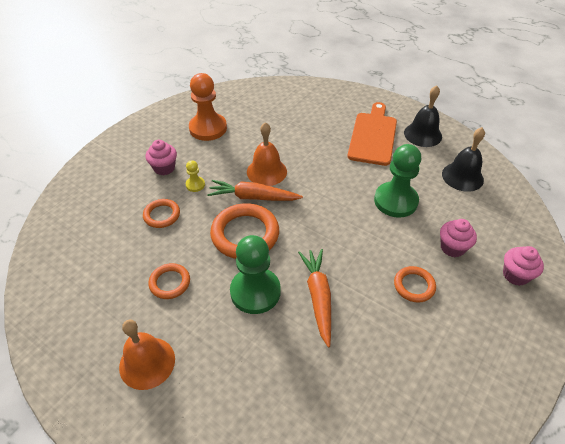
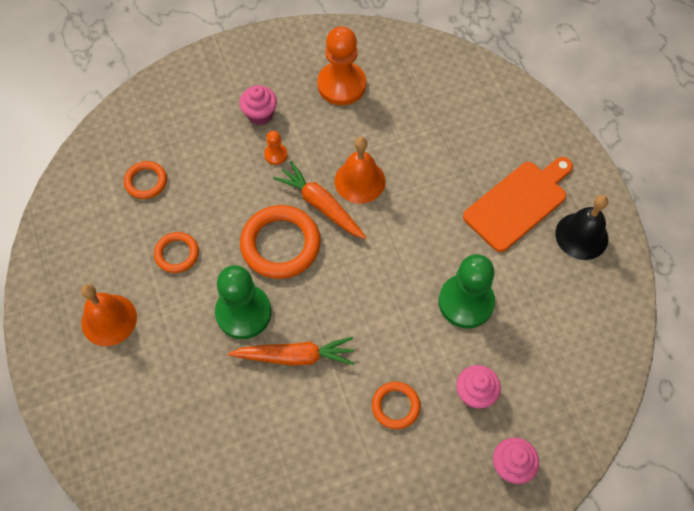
camera: 35 degrees right, 15 degrees up
orange ring [143,199,180,228] -> orange ring moved to [124,161,167,199]
yellow pawn [186,160,205,192] -> orange pawn [264,131,287,165]
orange carrot [298,249,331,347] -> orange carrot turned 60 degrees clockwise [228,337,354,366]
black bell [442,127,485,192] -> none

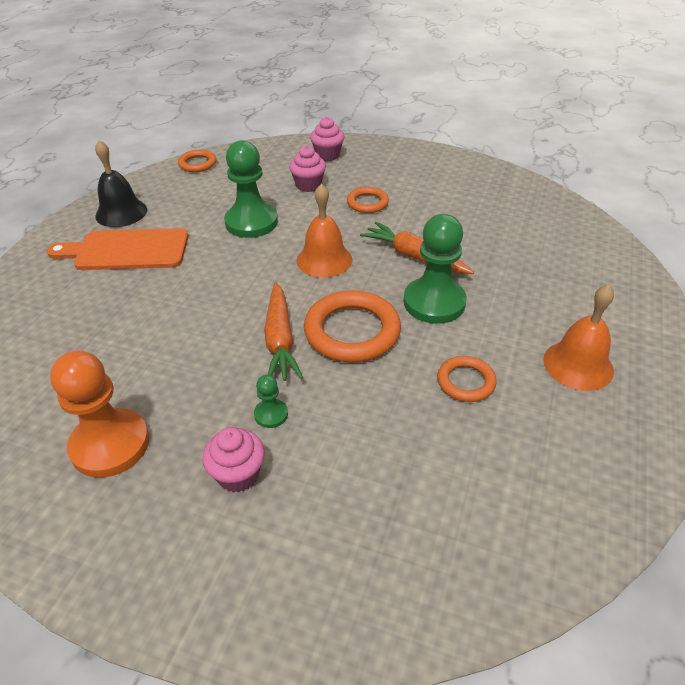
camera: 140 degrees left, 20 degrees down
orange ring [124,161,167,199] -> orange ring moved to [178,150,216,172]
orange pawn [264,131,287,165] -> green pawn [254,375,288,428]
orange bell [335,137,385,204] -> orange bell moved to [296,183,352,278]

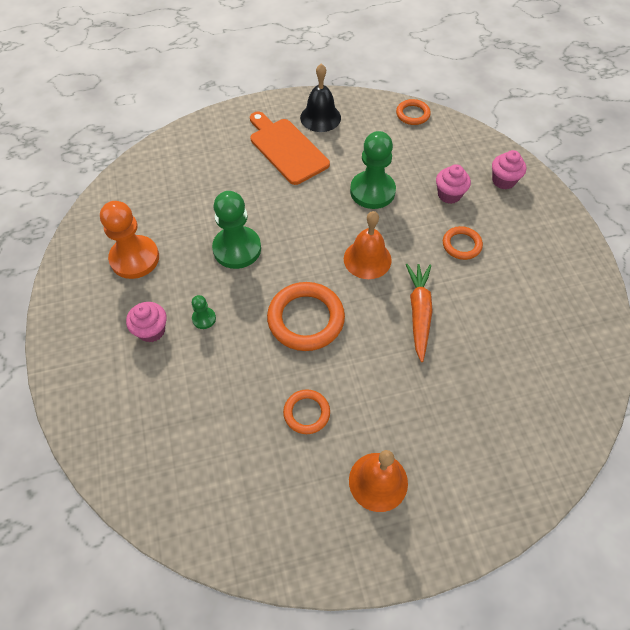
camera: 55 degrees right, 15 degrees up
orange carrot [264,282,303,381] -> none
green pawn [404,214,467,324] -> green pawn moved to [212,191,261,269]

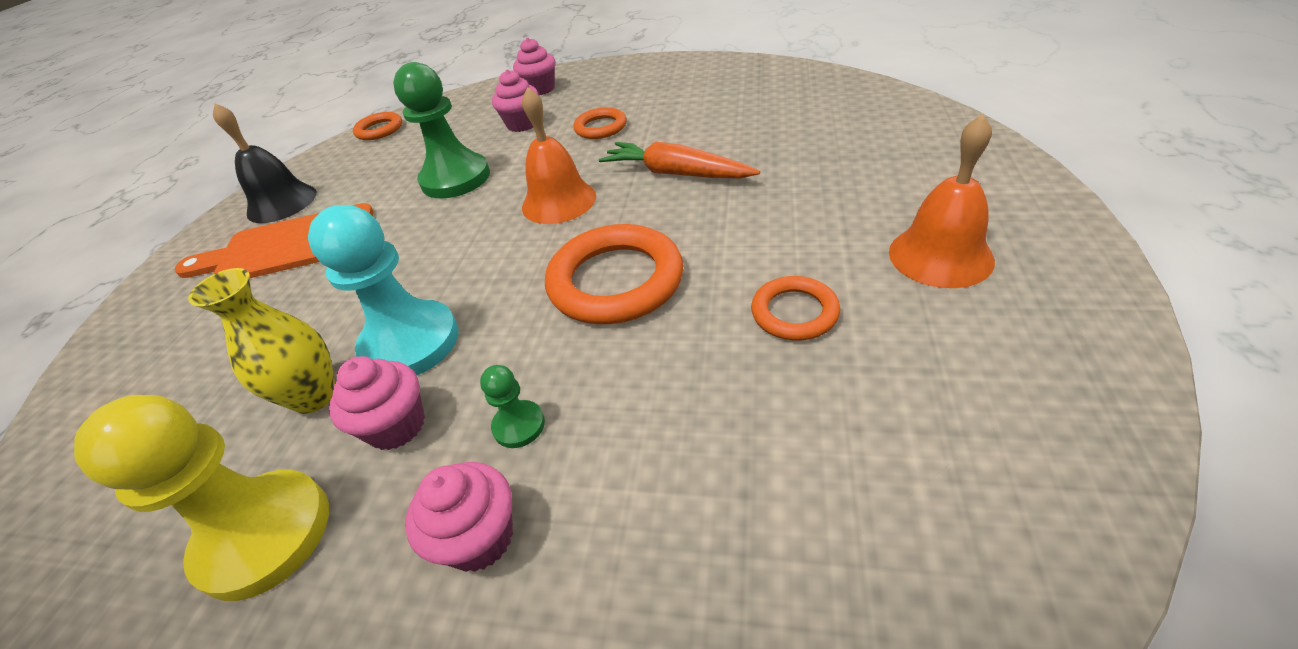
camera: 60 degrees left, 15 degrees down
orange pawn [100,201,159,279] -> yellow pawn [74,395,329,601]
green pawn [212,191,261,269] -> turquoise pawn [308,205,459,375]
none -> yellow vase [188,268,335,414]
none -> pink cupcake [329,356,425,450]

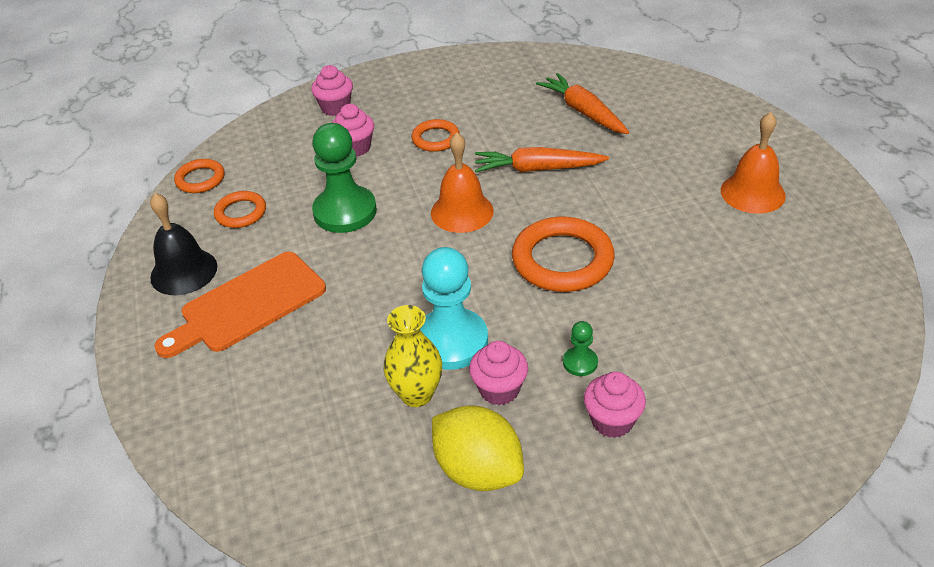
camera: 30 degrees left, 0 degrees up
yellow pawn [74,395,329,601] -> yellow lemon [432,405,524,491]
orange ring [751,276,840,340] -> orange ring moved to [214,191,266,228]
none -> orange carrot [536,73,629,134]

